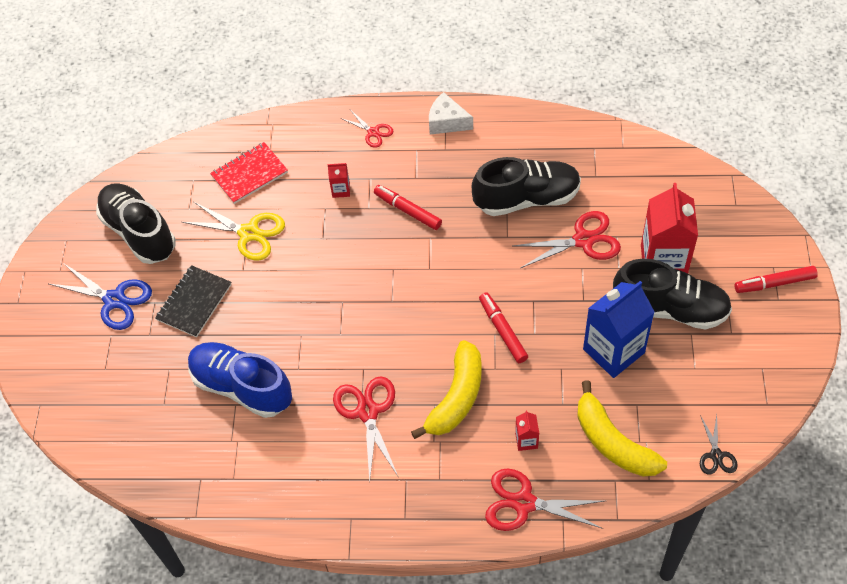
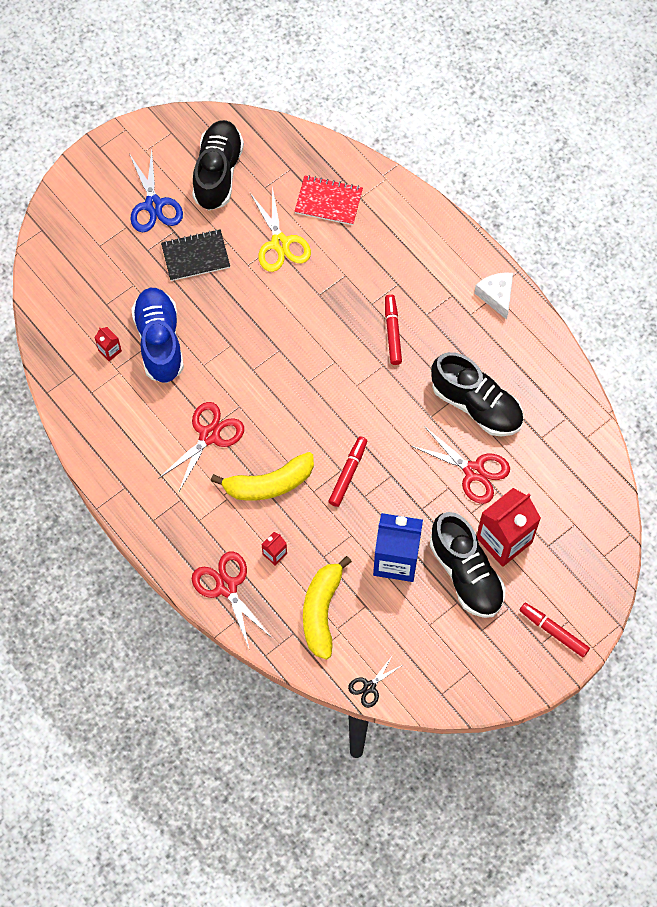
camera: 45 degrees right, 10 degrees up
red carton [327,163,350,198] -> red carton moved to [94,327,122,361]
red scissors [341,111,394,148] -> none

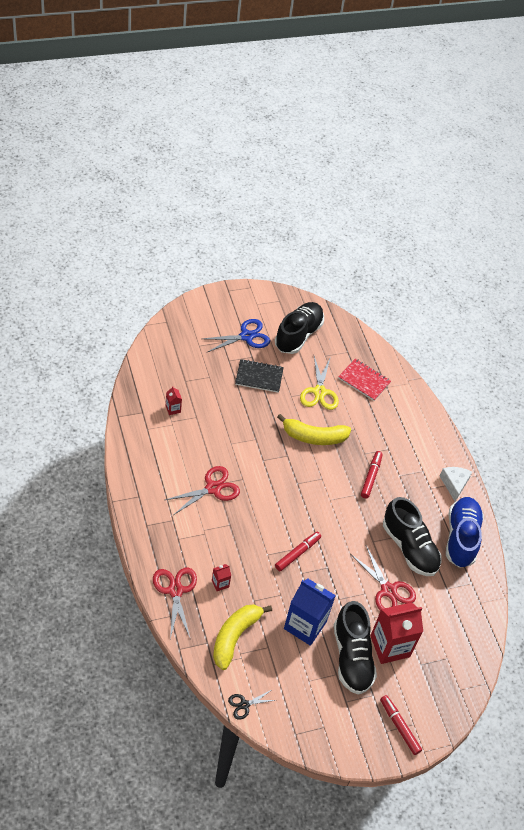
camera: 15 degrees right, 15 degrees down
blue scissors [129,149,183,232] -> blue scissors turned 120 degrees counterclockwise [203,319,270,352]
blue shoe [131,288,184,383] -> blue shoe moved to [446,497,484,568]
yellow banana [211,452,314,501] -> yellow banana moved to [277,414,351,445]

